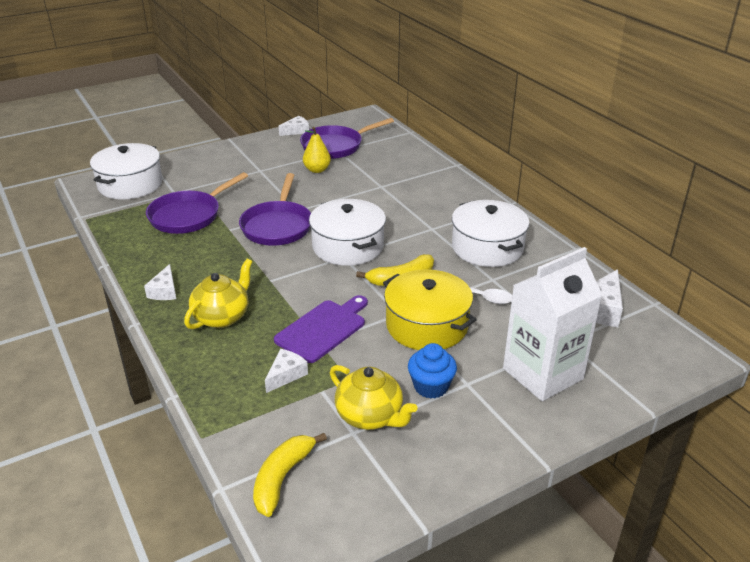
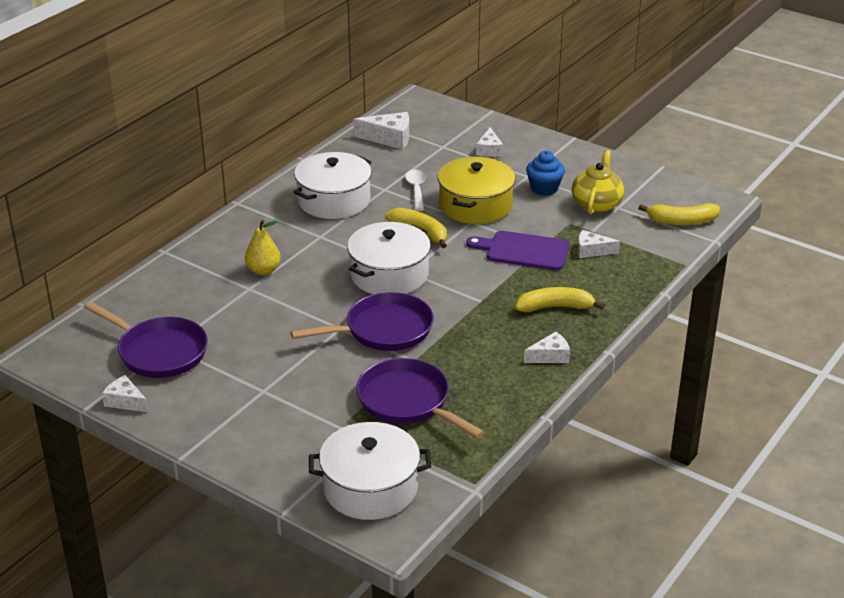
camera: 115 degrees left, 0 degrees up
purple pan [146,172,248,234] -> purple pan turned 150 degrees counterclockwise [356,358,485,439]
yellow teapot [184,259,253,329] -> yellow banana [515,287,605,312]
yellow pear [303,127,331,173] -> yellow pear moved to [245,220,281,275]
white carton [503,247,602,401] -> white cheese [476,127,503,157]

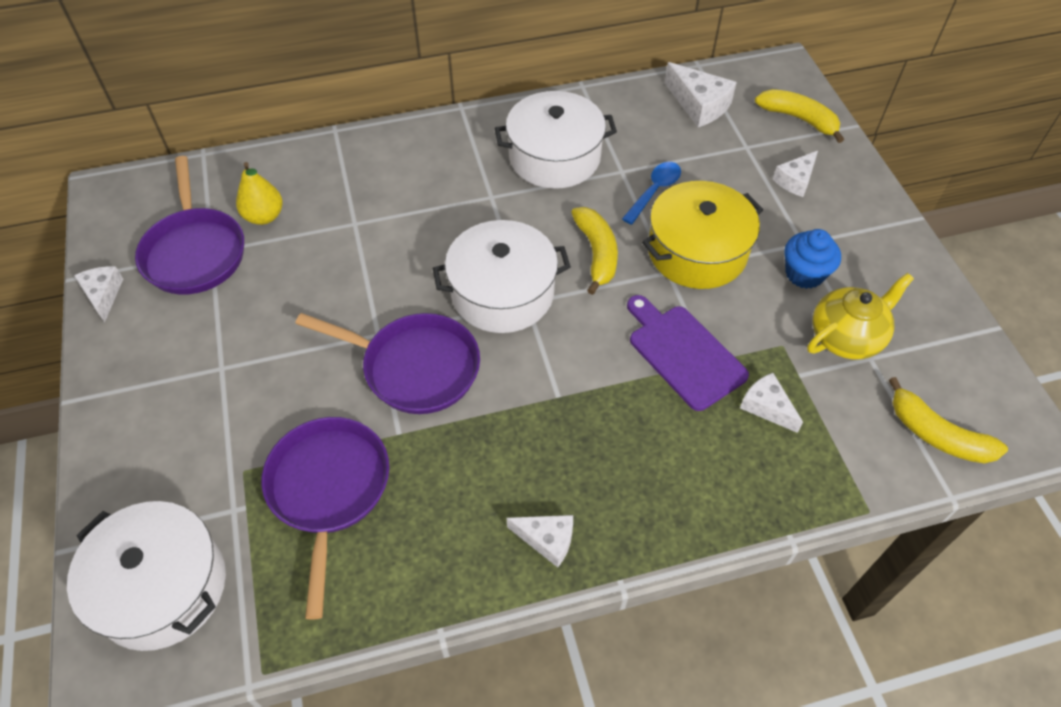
camera: 40 degrees right, 20 degrees up
yellow pear [245,220,281,275] -> yellow pear moved to [236,162,283,225]
white spoon [405,169,426,211] -> blue spoon [622,162,681,225]
yellow banana [515,287,605,312] -> yellow banana moved to [755,89,844,143]

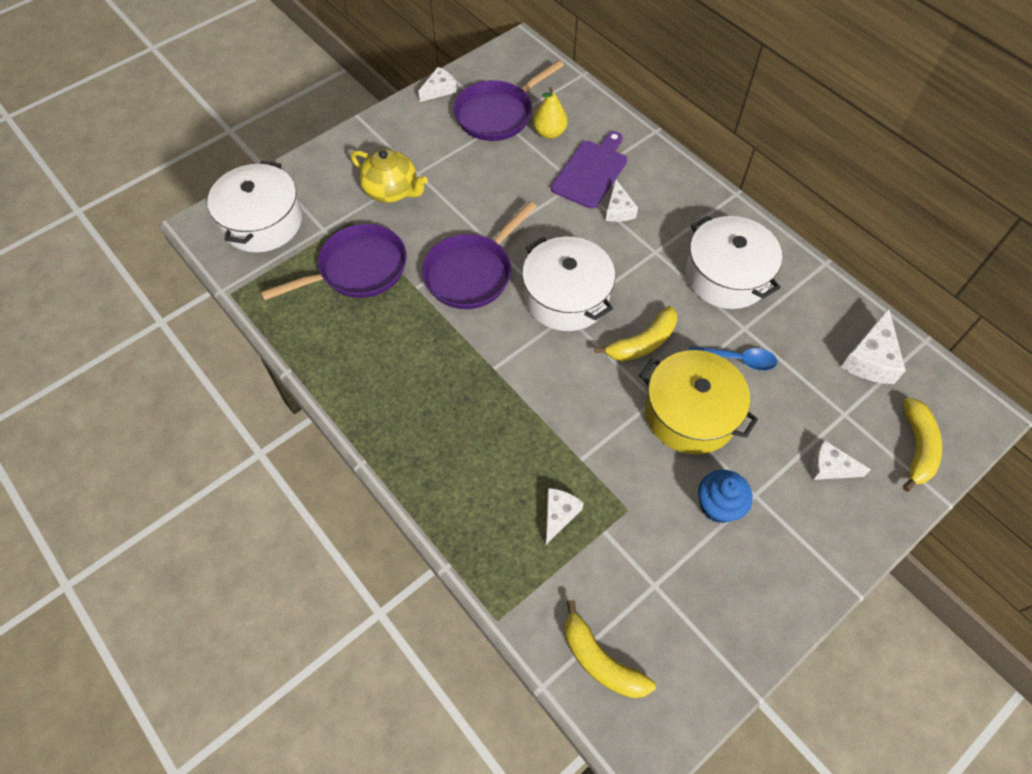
camera: 65 degrees right, 5 degrees up
purple pan [295,313,480,414] -> purple pan turned 45 degrees clockwise [422,201,537,309]
white cheese [507,515,573,568] -> white cheese moved to [606,180,638,222]
purple cutting board [627,295,749,411] -> purple cutting board moved to [551,131,627,209]
yellow teapot [807,273,914,359] -> yellow teapot moved to [351,149,428,203]
yellow banana [889,377,1008,464] -> yellow banana turned 60 degrees counterclockwise [565,600,656,698]

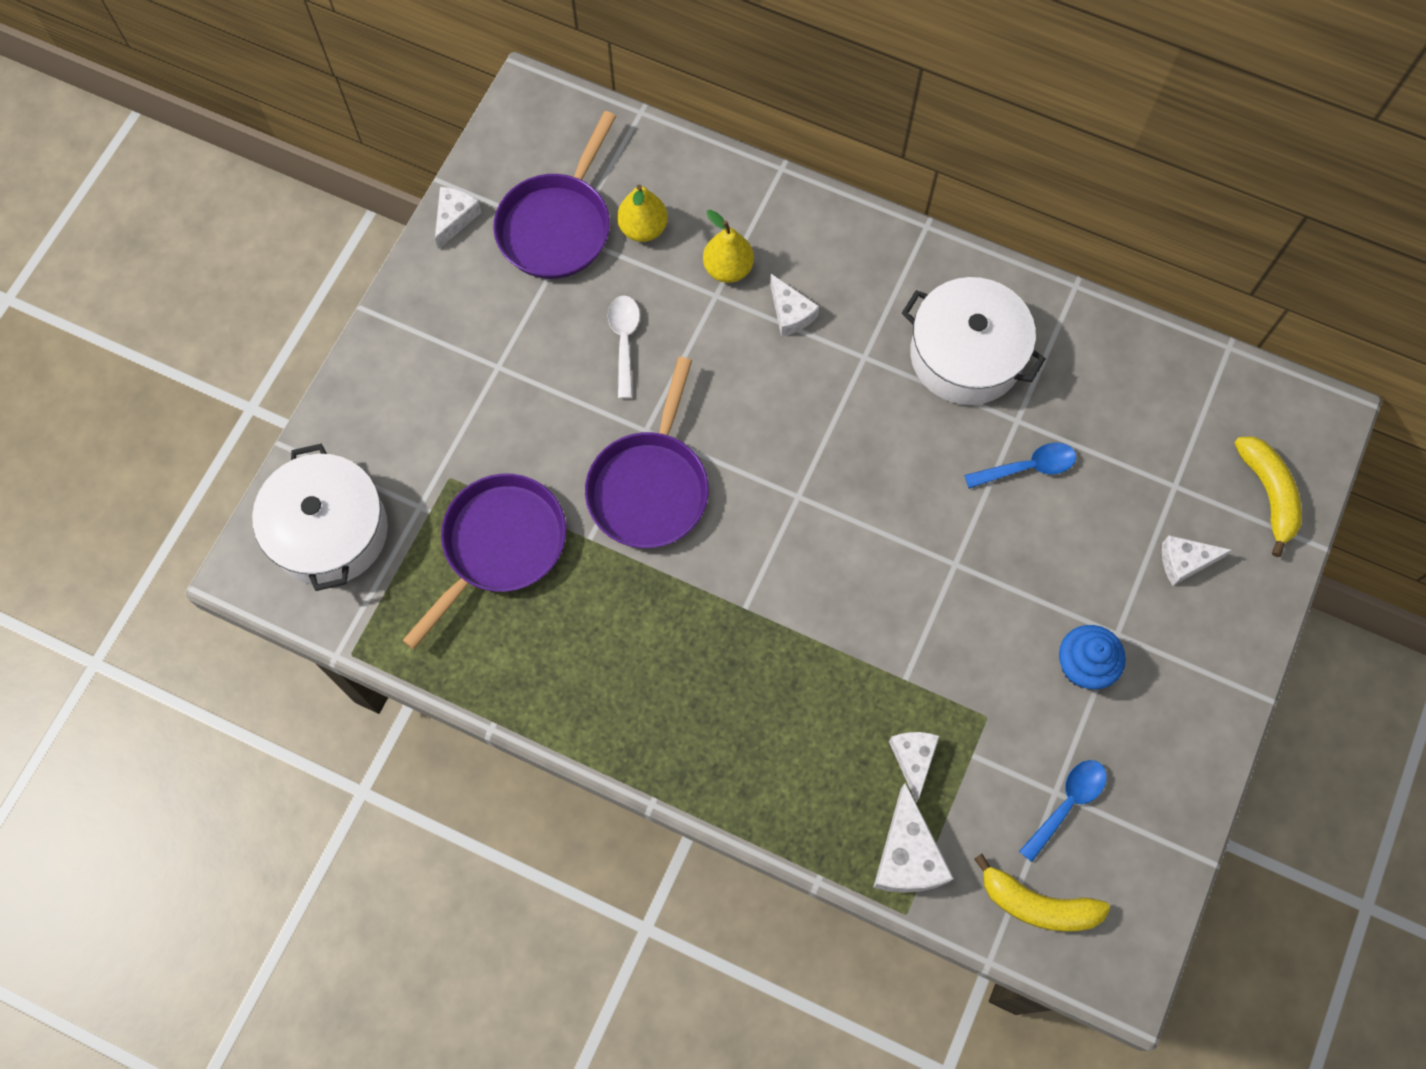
camera: 25 degrees left, 10 degrees up
yellow teapot [351,149,428,203] -> none
white pot [522,237,615,331] -> none
purple cutting board [551,131,627,209] -> yellow pear [703,210,754,283]
yellow banana [594,306,677,361] -> none
yellow pot [639,350,758,454] -> none
white cheese [841,308,906,384] -> white cheese moved to [873,783,954,893]
none -> white spoon [608,295,640,399]
none -> blue spoon [1019,760,1106,862]

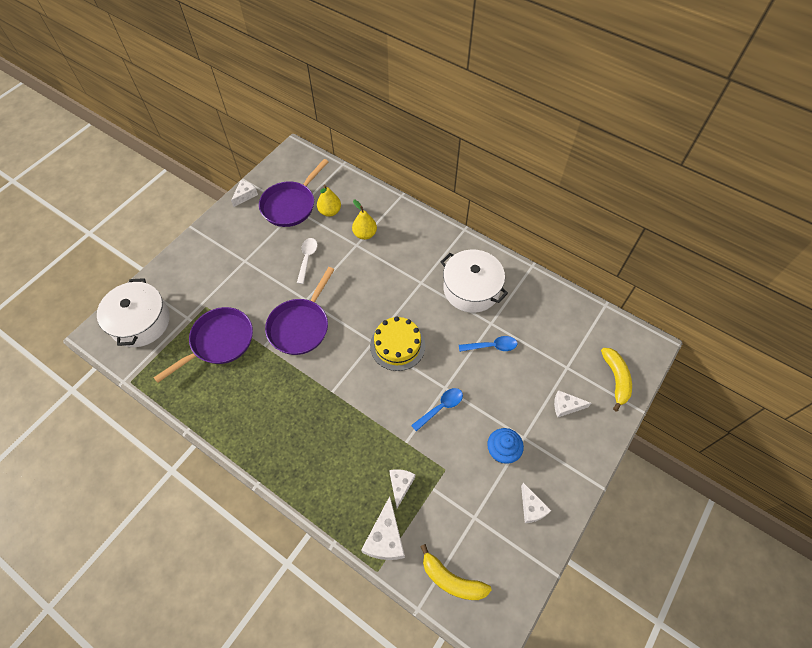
camera: 10 degrees right, 10 degrees down
white cheese [770,274,819,337] -> white cheese moved to [521,483,552,523]
blue spoon [1019,760,1106,862] -> blue spoon moved to [411,388,463,432]
none -> yellow cake [370,317,425,371]

